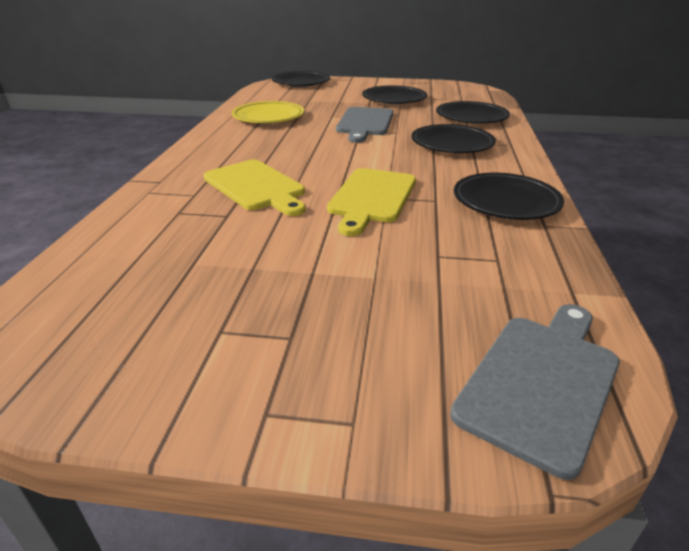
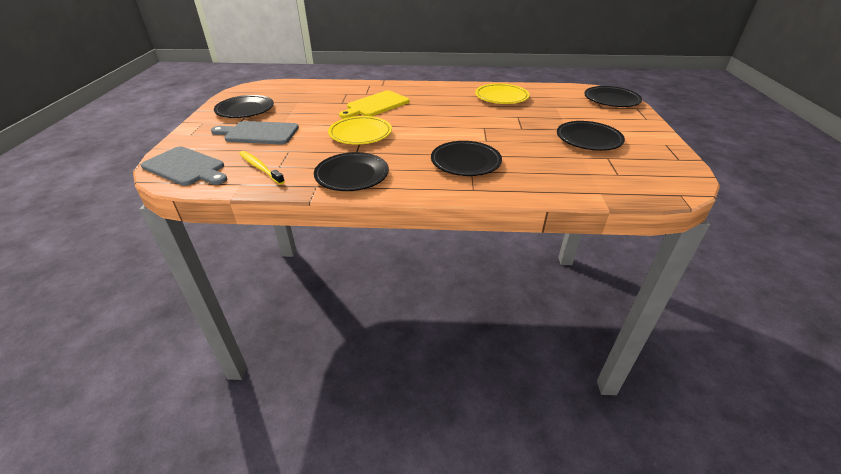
camera: 85 degrees right, 5 degrees up
yellow cutting board [327,168,416,236] -> yellow plate [328,116,392,144]
grey cutting board [336,107,393,143] -> grey cutting board moved to [211,121,299,144]
black plate [436,101,510,124] -> black plate moved to [214,95,274,118]
none -> yellow toothbrush [239,151,285,185]

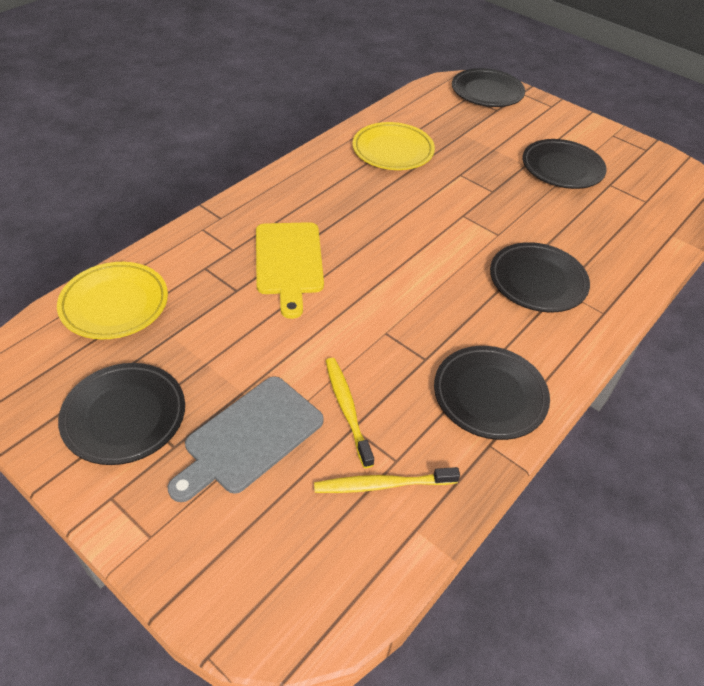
camera: 55 degrees left, 10 degrees up
grey cutting board [141,146,227,186] -> none
yellow plate [328,116,392,144] -> yellow plate moved to [57,262,168,339]
none -> yellow toothbrush [326,358,374,468]

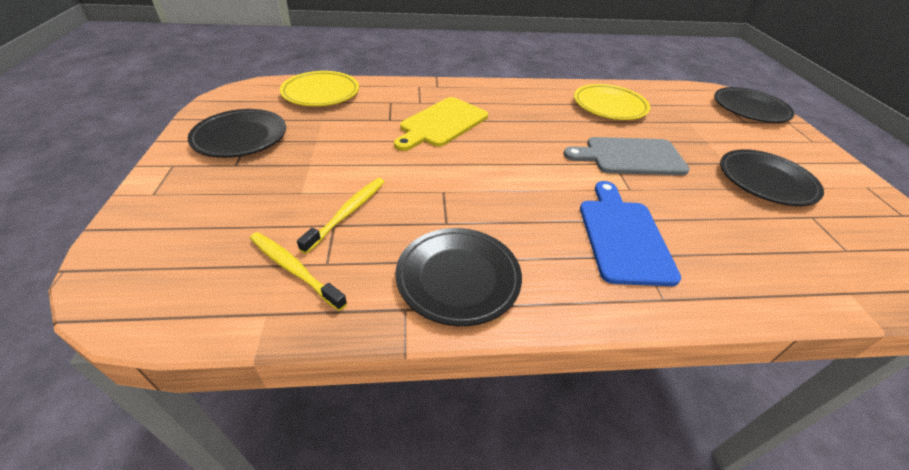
camera: 45 degrees right, 5 degrees down
grey cutting board [168,376,324,502] -> grey cutting board moved to [564,137,690,175]
black plate [490,242,590,312] -> blue cutting board [580,181,681,286]

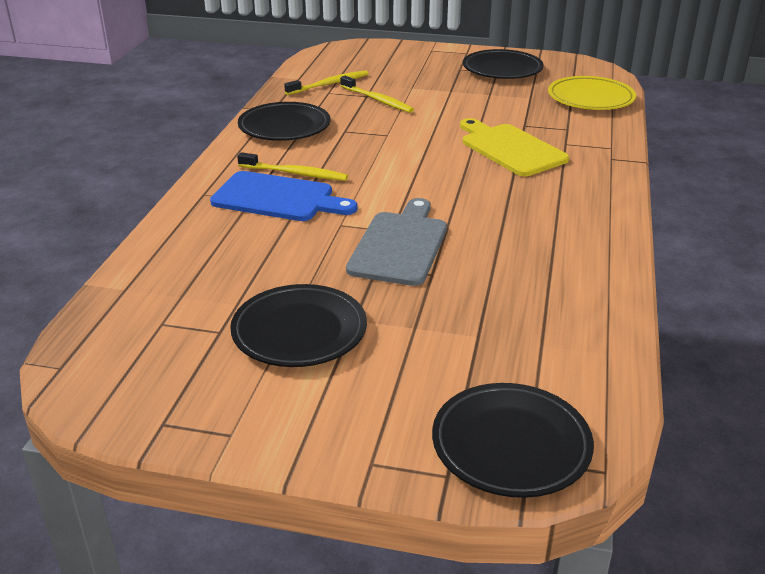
camera: 110 degrees right, 10 degrees down
yellow plate [574,84,650,120] -> none
none -> yellow toothbrush [237,152,348,181]

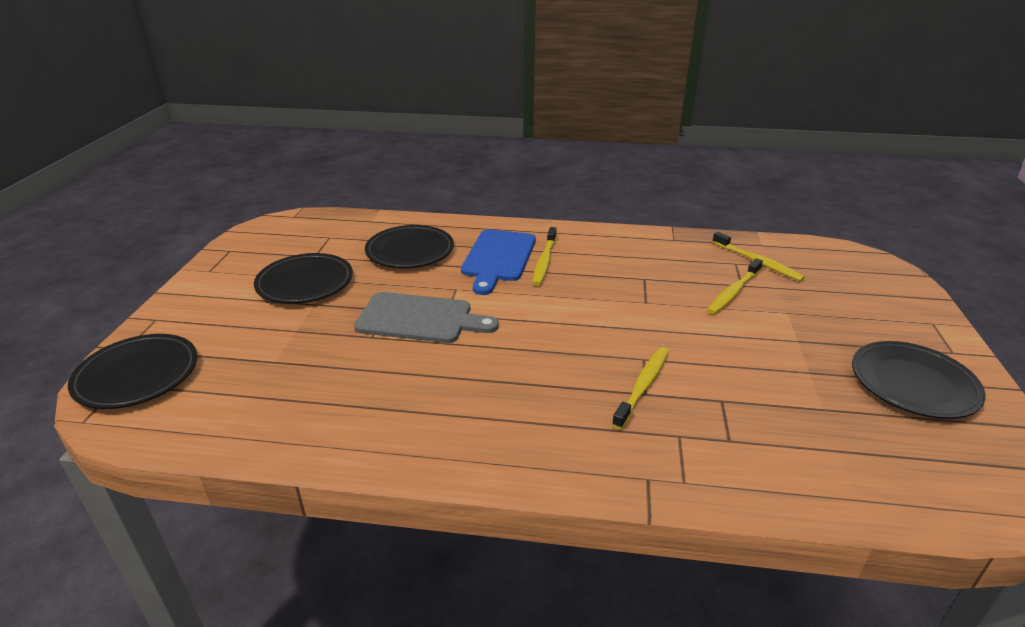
camera: 85 degrees right, 0 degrees up
black plate [238,102,330,141] -> black plate moved to [365,225,454,268]
yellow cutting board [460,118,569,176] -> yellow toothbrush [612,347,669,429]
yellow plate [548,76,636,110] -> none

